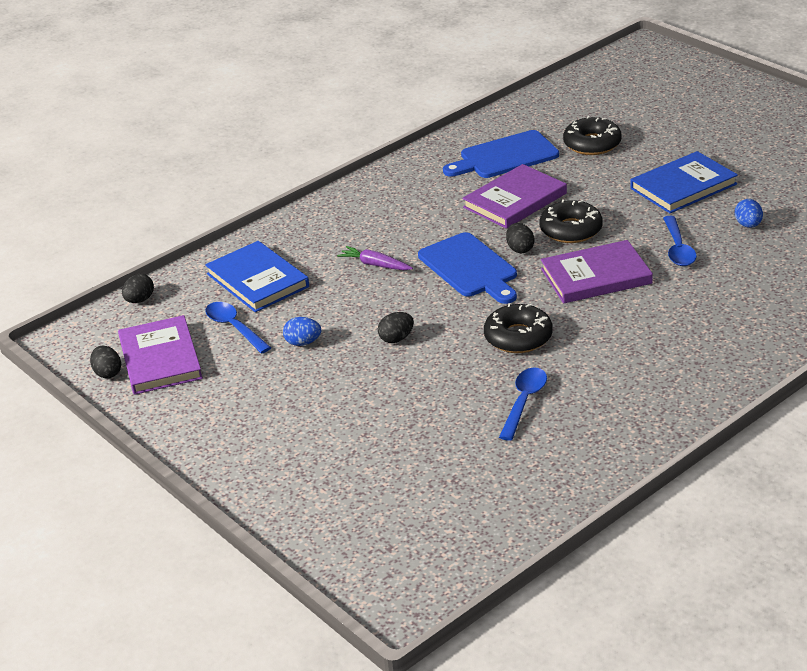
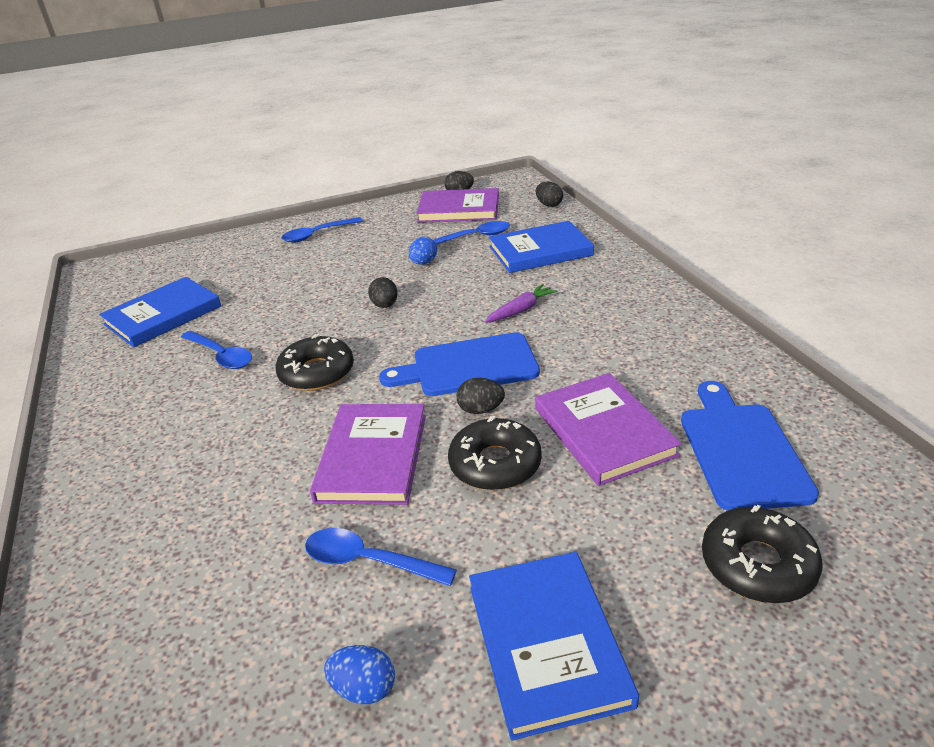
camera: 110 degrees right, 0 degrees up
none -> blue book [99,277,221,347]
none -> blue spoon [281,217,363,243]

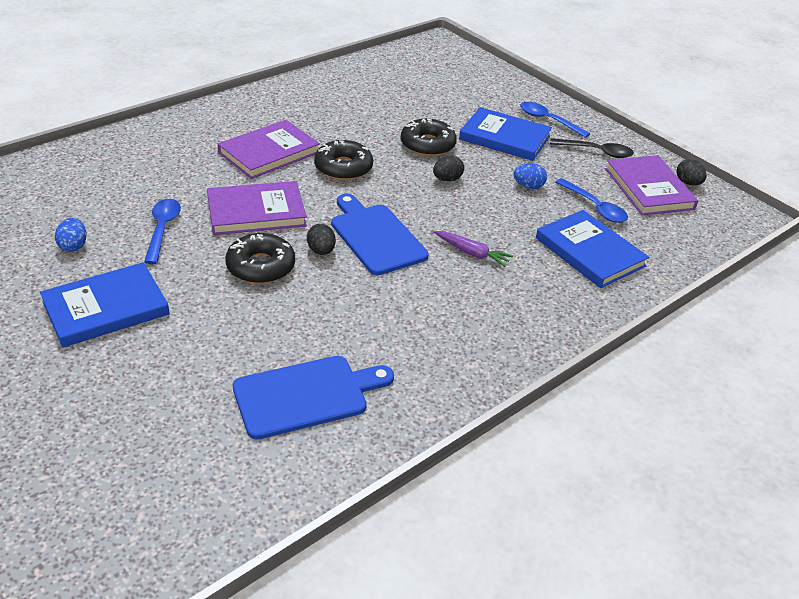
camera: 65 degrees right, 5 degrees up
blue book [99,277,221,347] -> blue book moved to [459,107,552,161]
blue spoon [181,331,252,369] -> none
purple book [535,373,682,486] -> purple book moved to [218,120,320,179]
black egg [536,182,563,207] -> none
black donut [702,505,823,603] -> black donut moved to [401,119,457,156]
none -> black spoon [550,138,634,158]

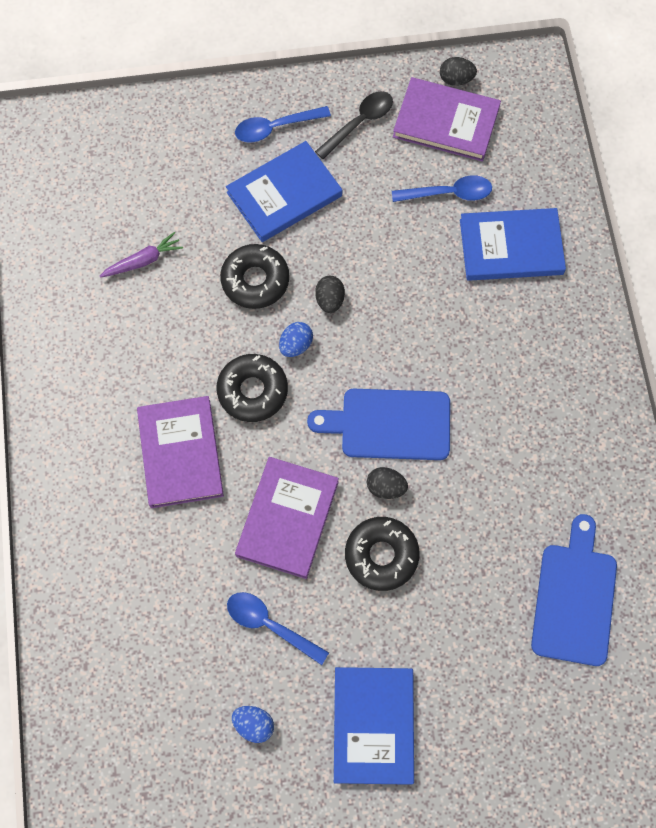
camera: 55 degrees left, 30 degrees up
purple carrot [434,231,513,267] -> purple carrot moved to [100,232,183,278]
blue egg [513,163,547,189] -> blue egg moved to [279,322,313,357]

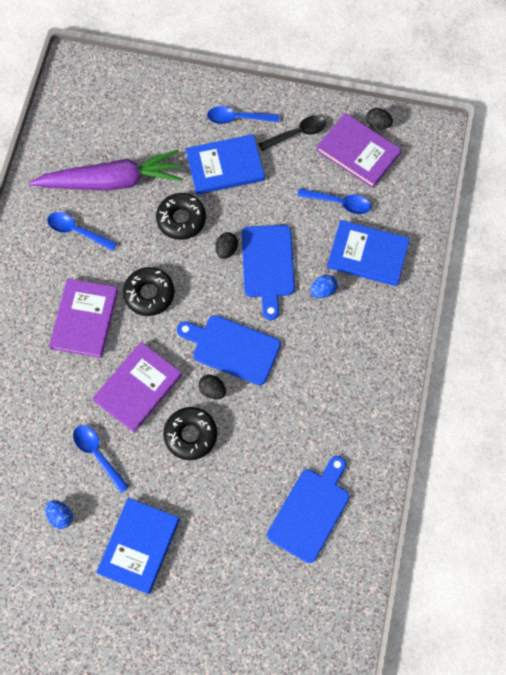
camera: 20 degrees right, 0 degrees up
purple carrot [100,232,183,278] -> purple carrot [29,150,183,191], size x2.40
blue egg [279,322,313,357] -> blue egg moved to [310,275,338,298]
none -> blue spoon [47,212,117,251]
none -> blue cutting board [242,225,295,320]

